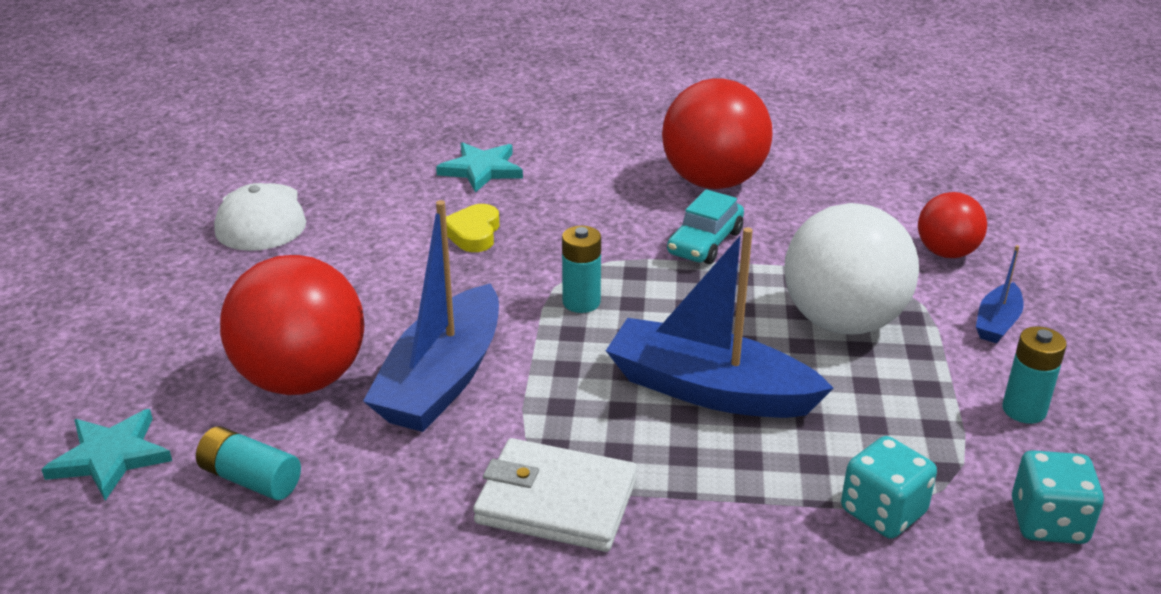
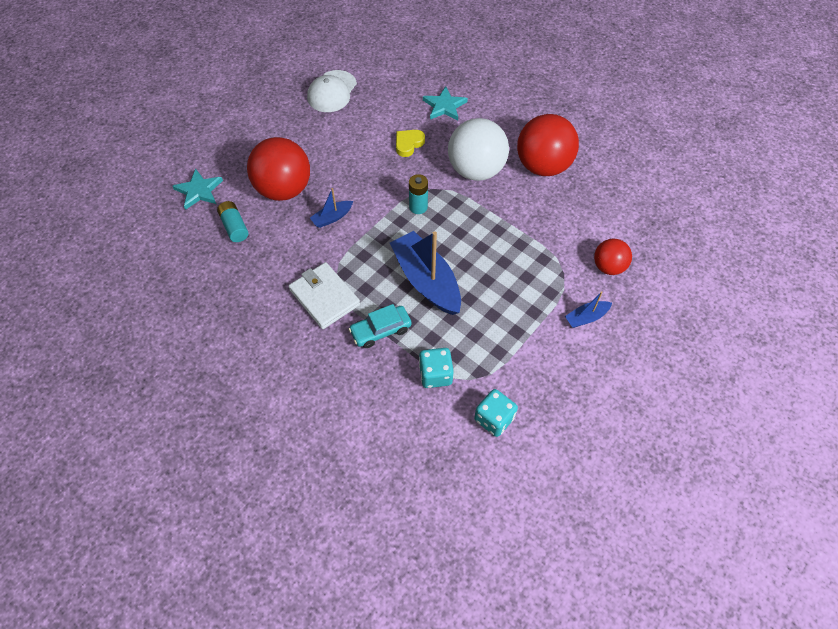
camera: 35 degrees right, 25 degrees up
blue boat [363,200,499,432] -> blue boat [310,188,353,228], size x0.47
turquoise car [667,189,744,264] -> turquoise car moved to [349,304,412,348]
white ball [784,203,919,334] -> white ball moved to [448,118,509,181]
turquoise battery [1002,326,1067,424] -> none

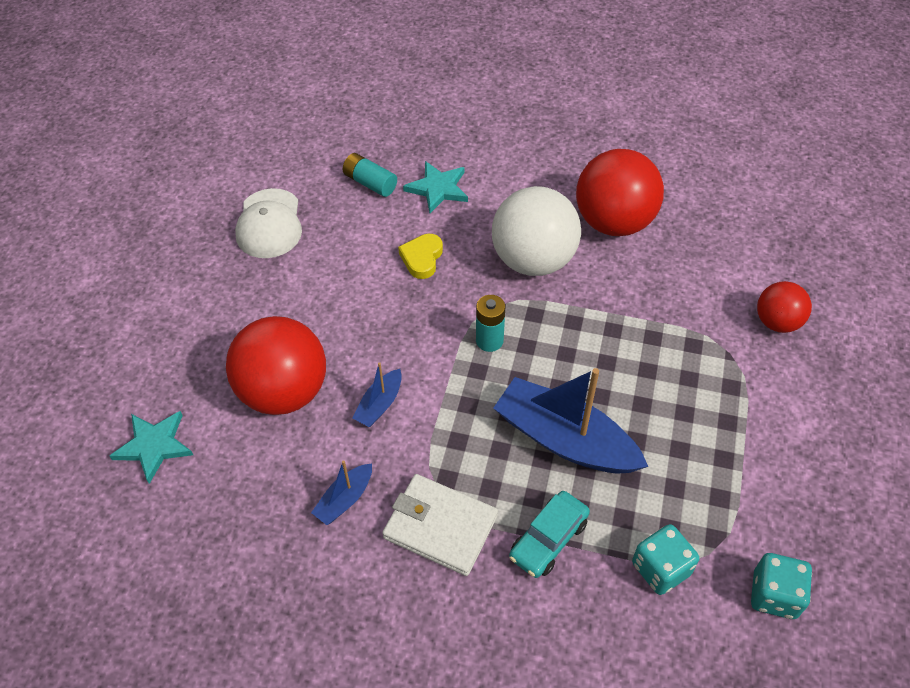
camera: 25 degrees left, 5 degrees down
turquoise battery [217,201,249,242] -> turquoise battery moved to [343,153,397,197]
blue boat [565,291,612,328] -> blue boat moved to [311,460,372,525]

